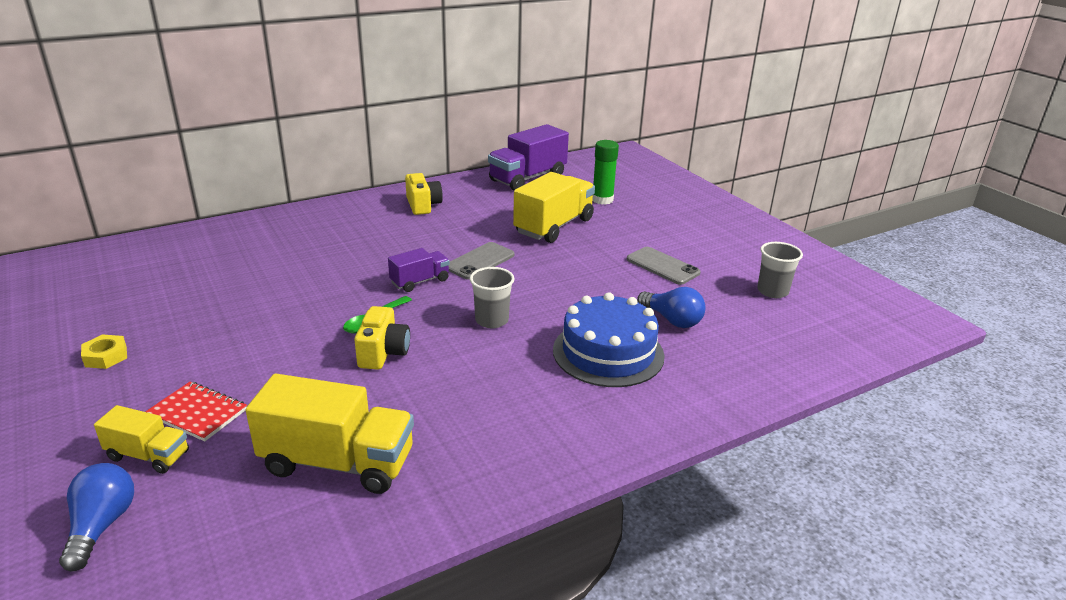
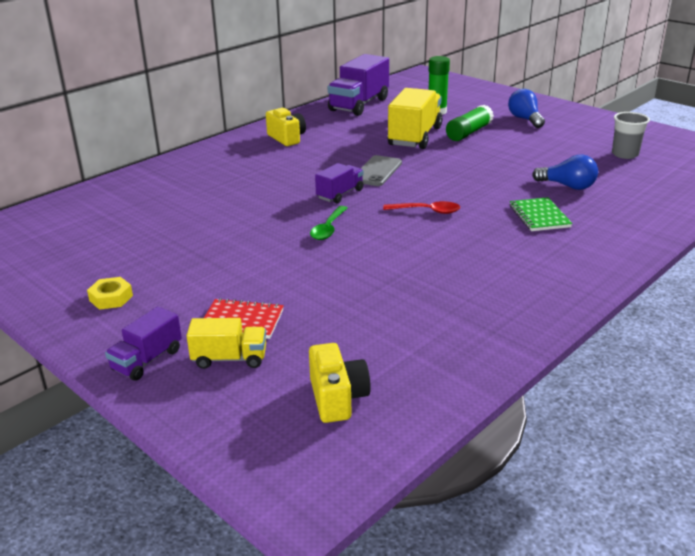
camera: 15 degrees left, 0 degrees up
blue light bulb [59,463,134,572] -> blue light bulb moved to [508,89,545,128]
yellow truck [246,374,414,494] -> none
yellow camera [354,306,410,370] -> yellow camera moved to [309,343,371,423]
grey cup [470,267,515,328] -> red spoon [383,201,460,214]
blue cake [553,292,665,387] -> green notebook [510,197,573,231]
grey phone [627,247,700,285] -> none
none -> purple truck [105,306,182,381]
none -> green glue stick [446,105,494,141]

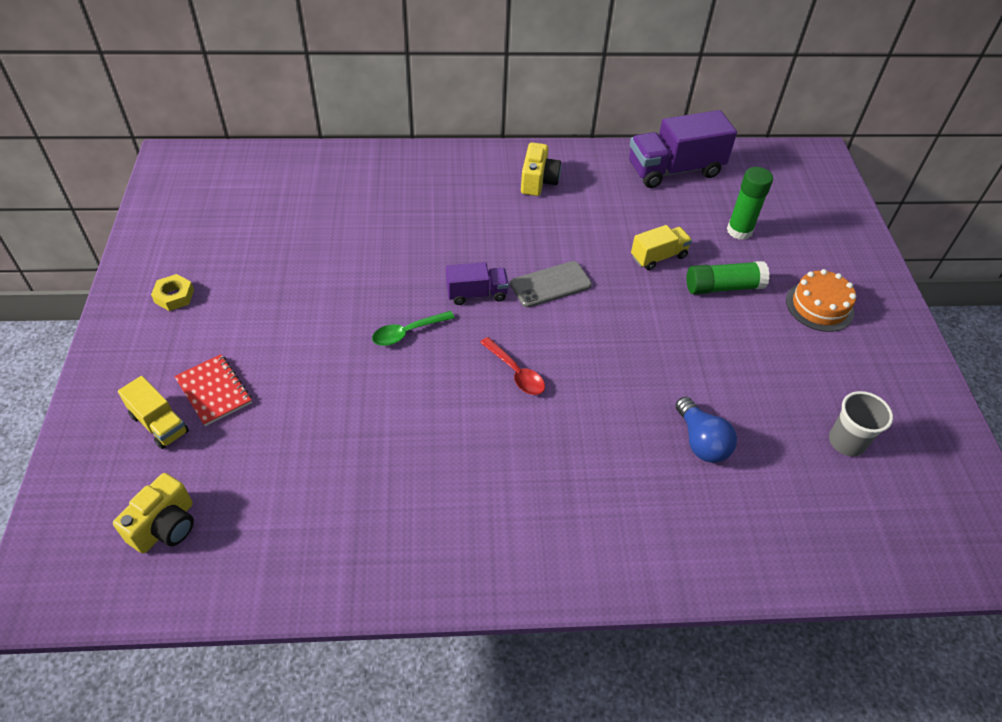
camera: 40 degrees right, 20 degrees up
purple truck [105,306,182,381] -> none
yellow truck [388,88,442,149] -> yellow truck [631,225,692,271], size x0.55
blue light bulb [508,89,545,128] -> orange cake [786,269,856,332]
green notebook [510,197,573,231] -> none

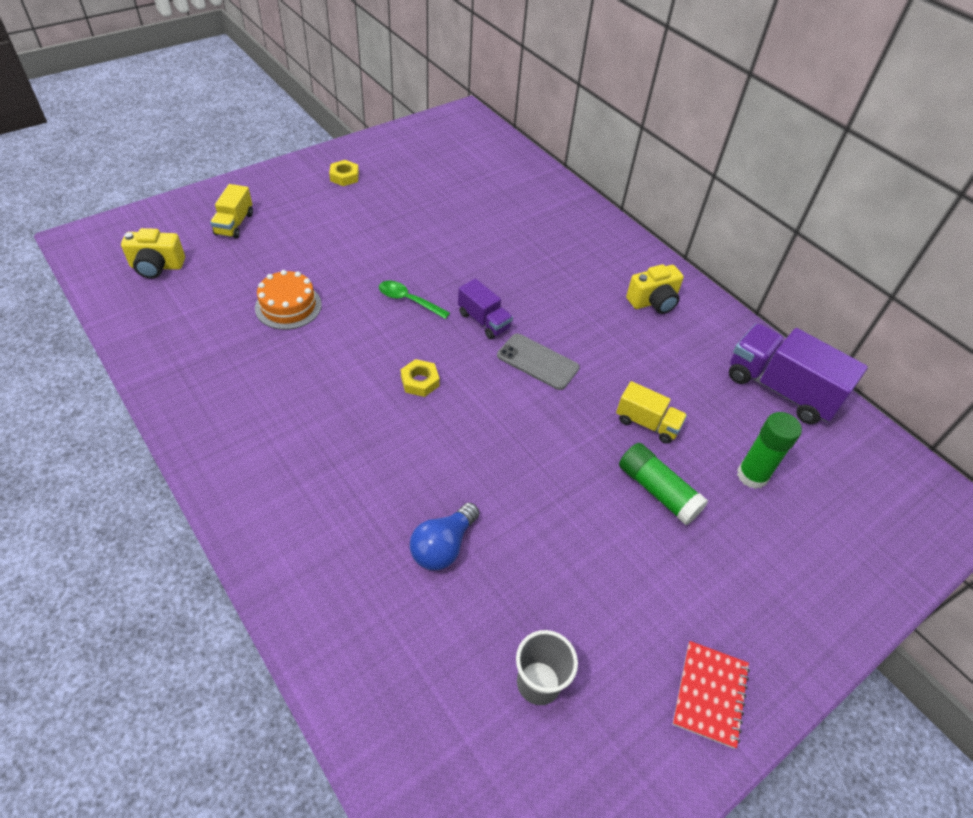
camera: 55 degrees right, 0 degrees up
red notebook [174,354,252,426] -> red notebook moved to [673,641,750,749]
red spoon [480,337,545,395] -> yellow nut [401,359,440,397]
orange cake [786,269,856,332] -> orange cake moved to [255,270,322,330]

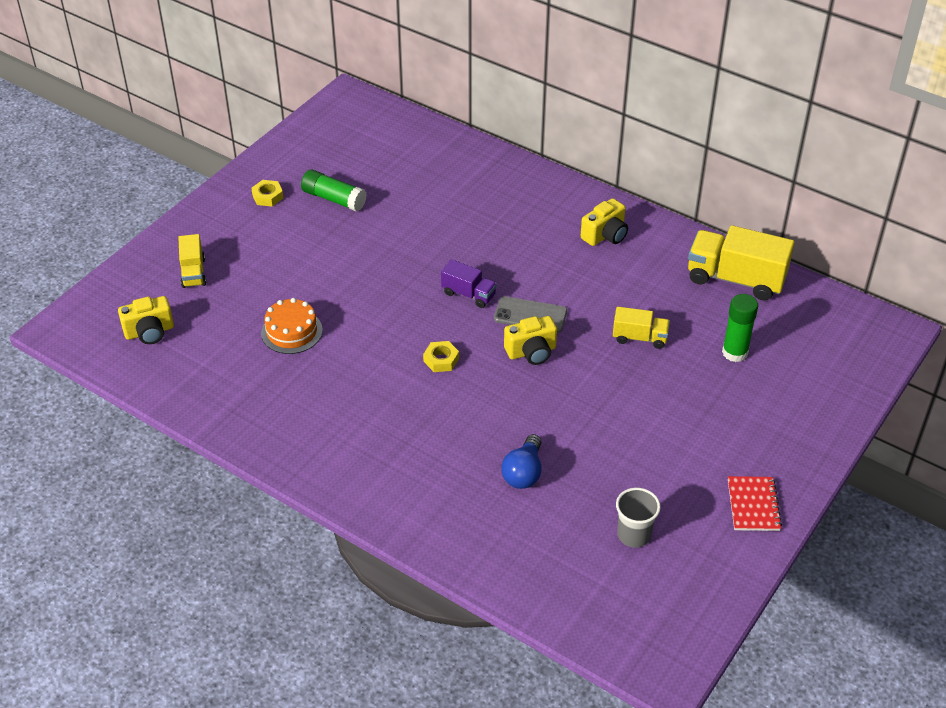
camera: 15 degrees left, 5 degrees down
green spoon [379,281,450,319] -> none
green glue stick [619,443,708,525] -> green glue stick moved to [301,169,367,212]
purple truck [729,323,868,424] -> yellow truck [688,225,795,301]
none -> yellow camera [504,316,557,365]

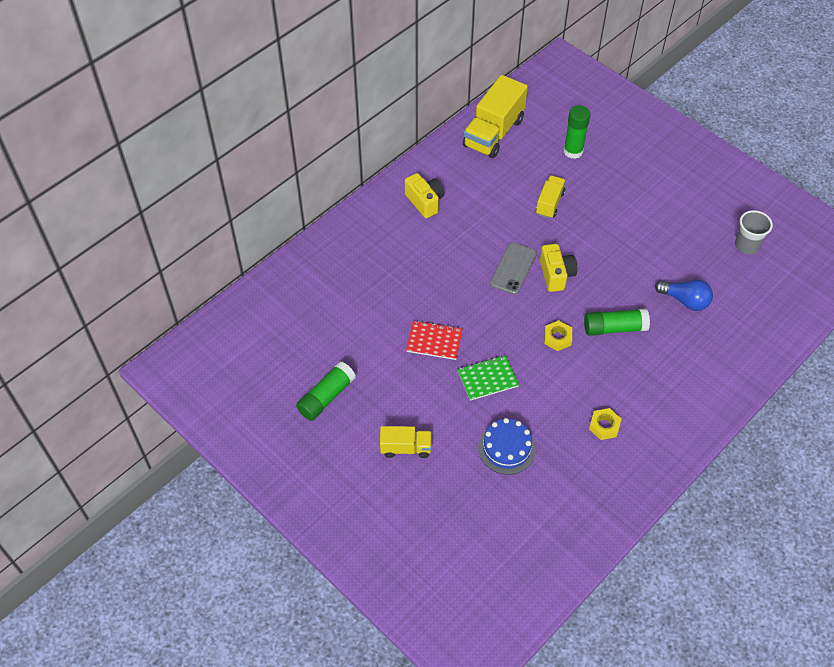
camera: 80 degrees left, 10 degrees up
yellow camera [118,296,174,344] -> none
yellow truck [178,234,206,288] -> yellow truck moved to [380,426,432,458]
yellow nut [251,180,283,207] -> yellow nut moved to [589,408,621,440]
orange cake [261,298,323,354] -> blue cake [478,418,536,475]
purple truck [441,259,497,308] -> none
red notebook [728,476,782,531] -> red notebook moved to [406,320,463,360]
none -> green notebook [458,355,519,401]
none -> green glue stick [584,308,650,336]

